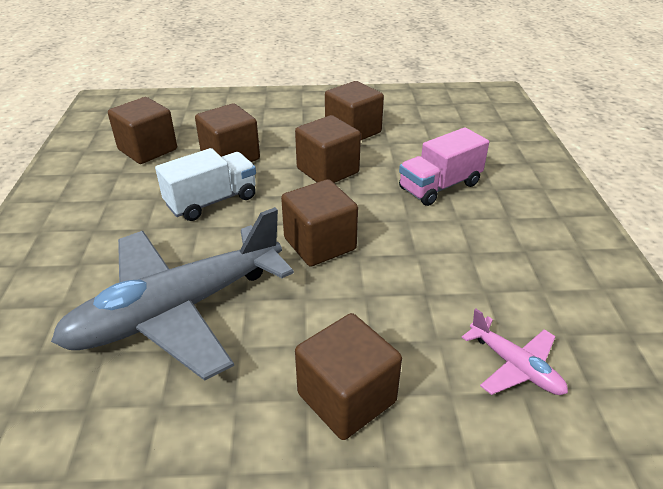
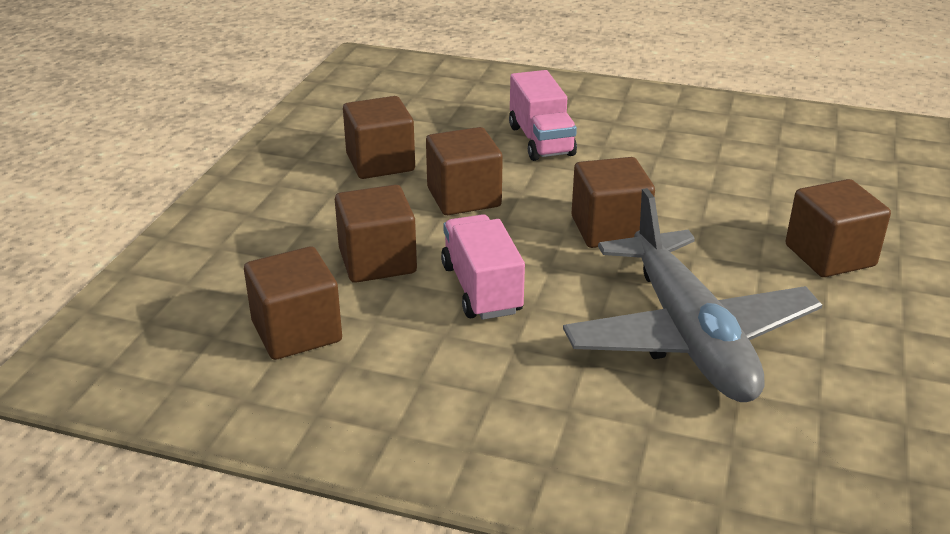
camera: 70 degrees left, 5 degrees down
white truck [155,148,256,221] -> pink truck [441,214,525,320]
pink plane [462,309,568,395] -> none

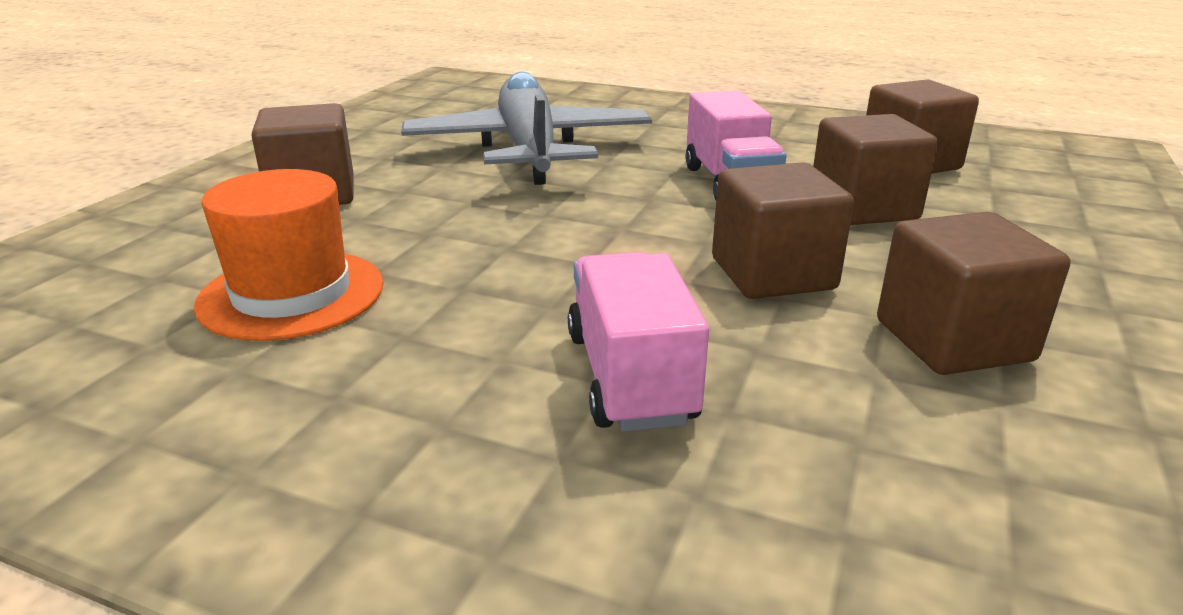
camera: 175 degrees left, 5 degrees down
brown cube [571,157,655,248] -> none
none -> orange hat [194,169,383,341]

